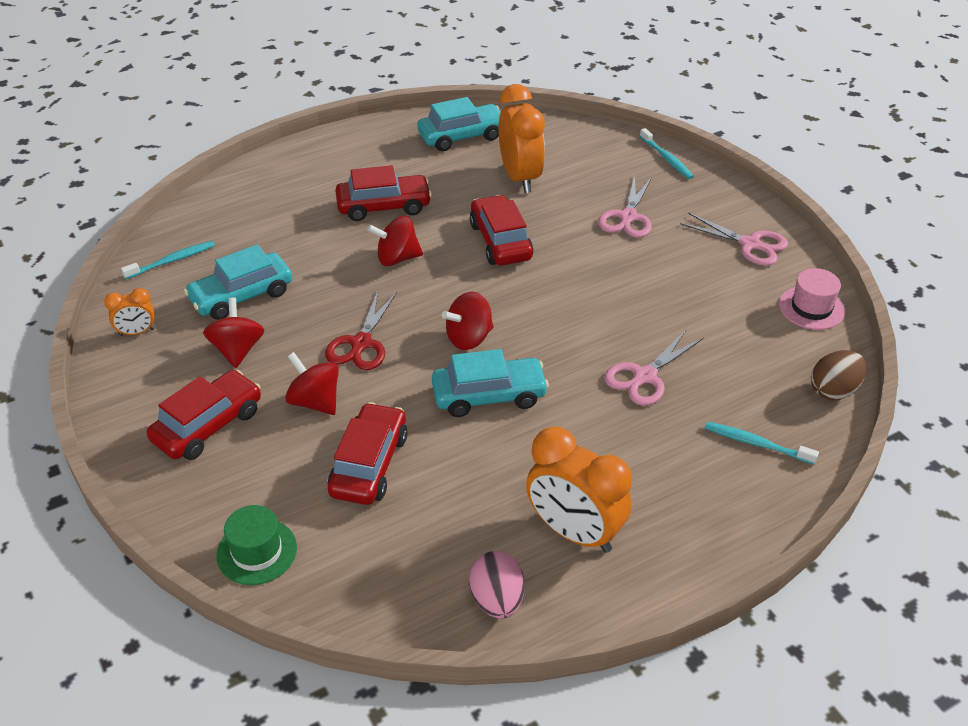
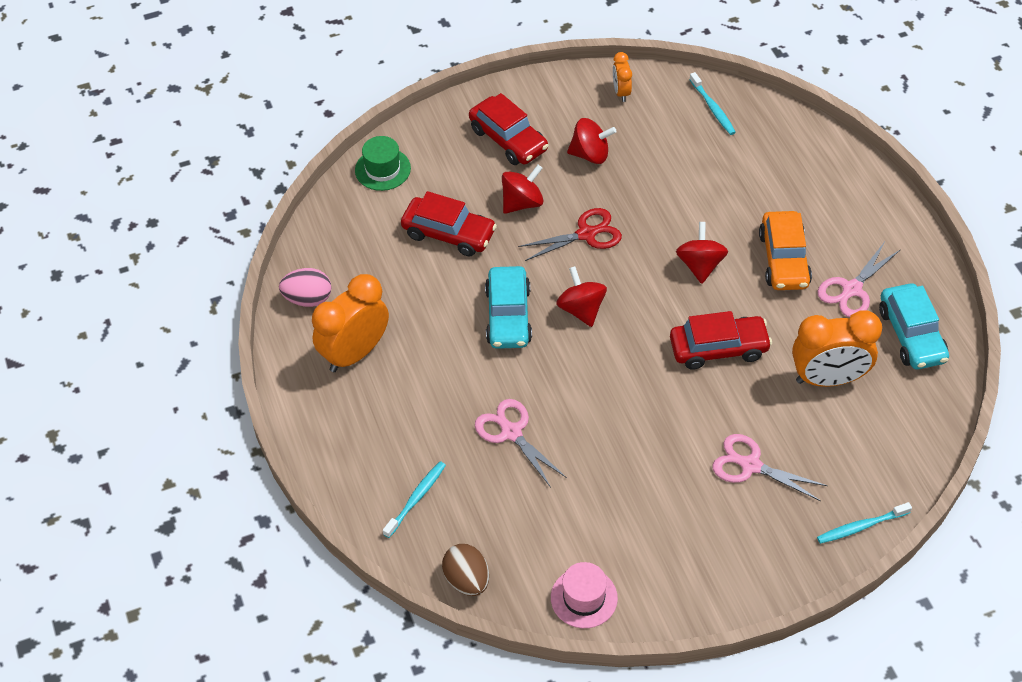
camera: 100 degrees right, 10 degrees up
turquoise car [184,245,292,320] -> none
red scissors [325,291,397,370] -> red scissors turned 135 degrees clockwise [518,208,622,261]
red car [335,165,432,221] -> orange car [759,211,812,290]
pink scissors [680,213,788,266] -> pink scissors moved to [817,242,901,317]

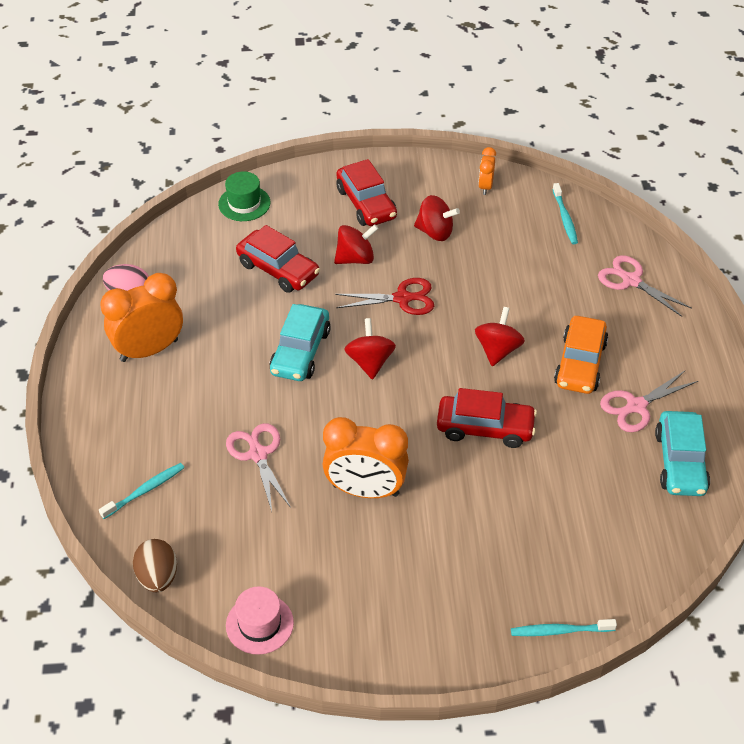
camera: 15 degrees right, 5 degrees down
pink scissors [712,434,828,501] -> pink scissors moved to [598,255,692,317]
orange clock [792,310,882,387] -> orange clock moved to [323,417,409,498]

